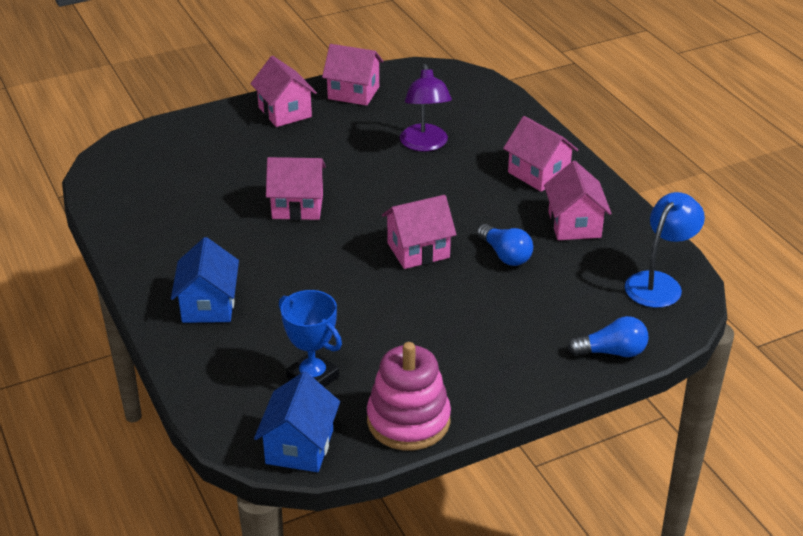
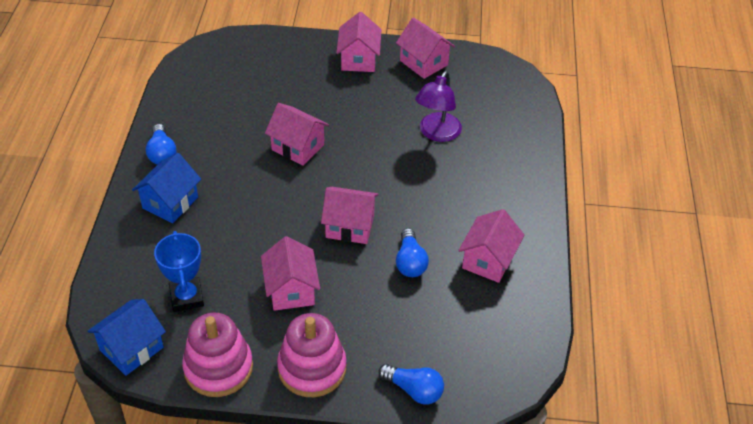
camera: 30 degrees right, 10 degrees up
pink house [503,116,578,192] -> pink house moved to [261,236,320,311]
blue lamp [625,192,705,308] -> none
none -> blue light bulb [146,124,176,165]
none -> pink stacking toy [277,313,347,397]

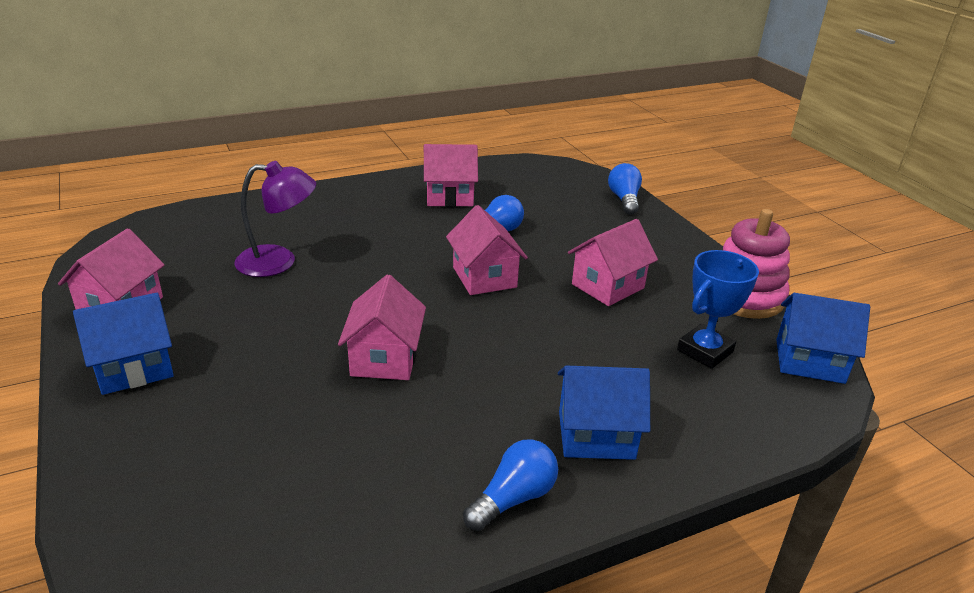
camera: 120 degrees left, 15 degrees down
pink stacking toy [277,313,347,397] -> none
pink house [336,12,382,72] -> blue house [73,293,174,395]

